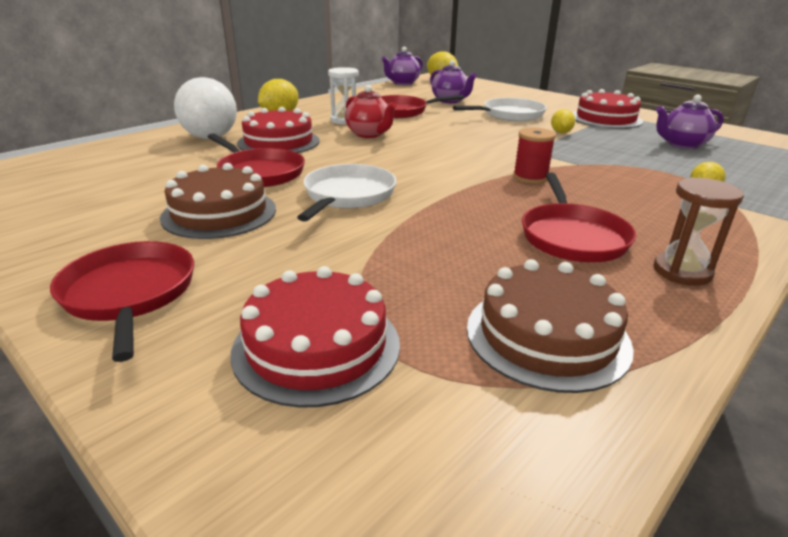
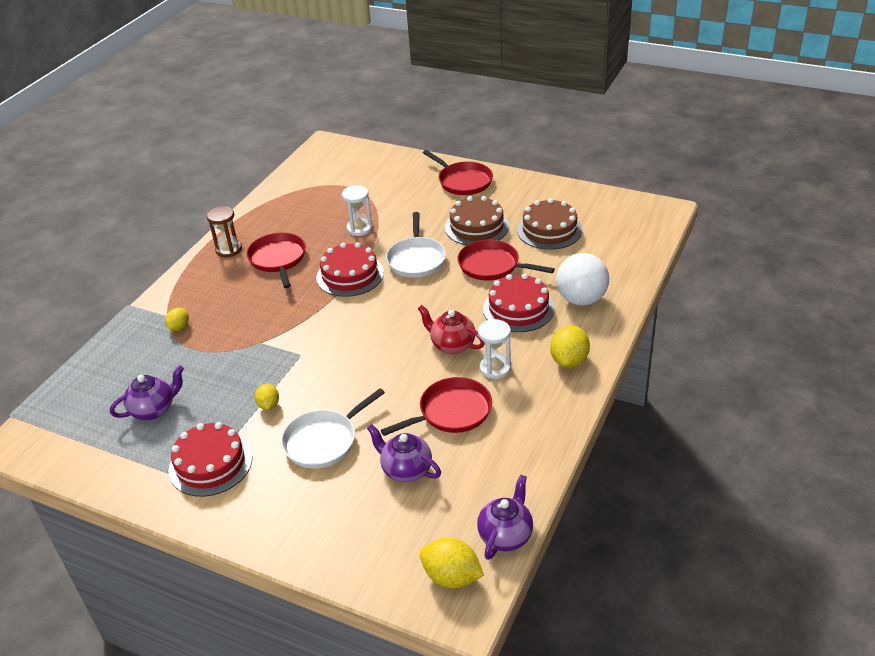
camera: 165 degrees right, 10 degrees up
red cake [230,266,400,408] -> red cake moved to [316,242,384,297]
brown cake [467,259,634,393] -> brown cake moved to [517,198,582,250]
red spool [513,128,556,184] -> none
none -> white hourglass [342,185,373,236]

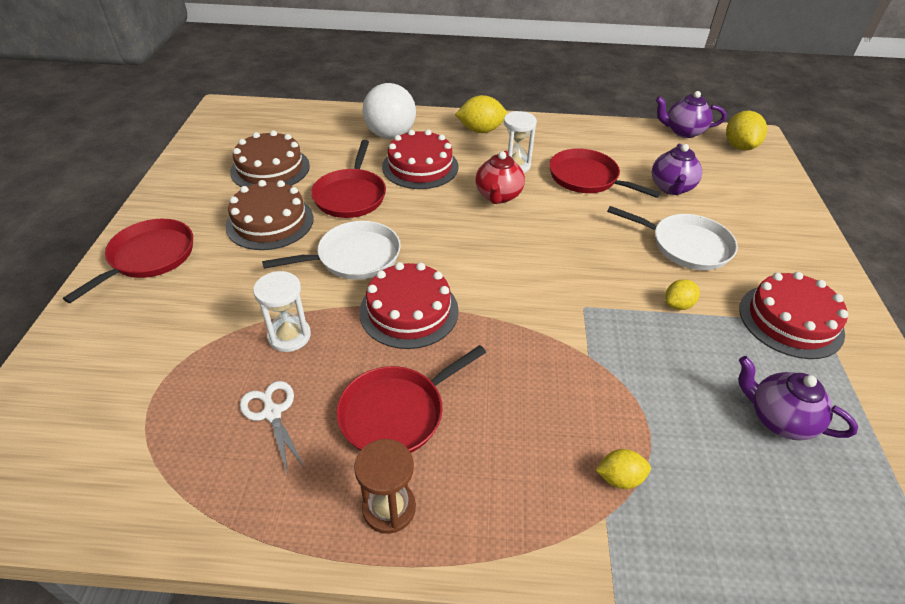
camera: 115 degrees left, 5 degrees up
none -> white scissors [240,381,305,475]

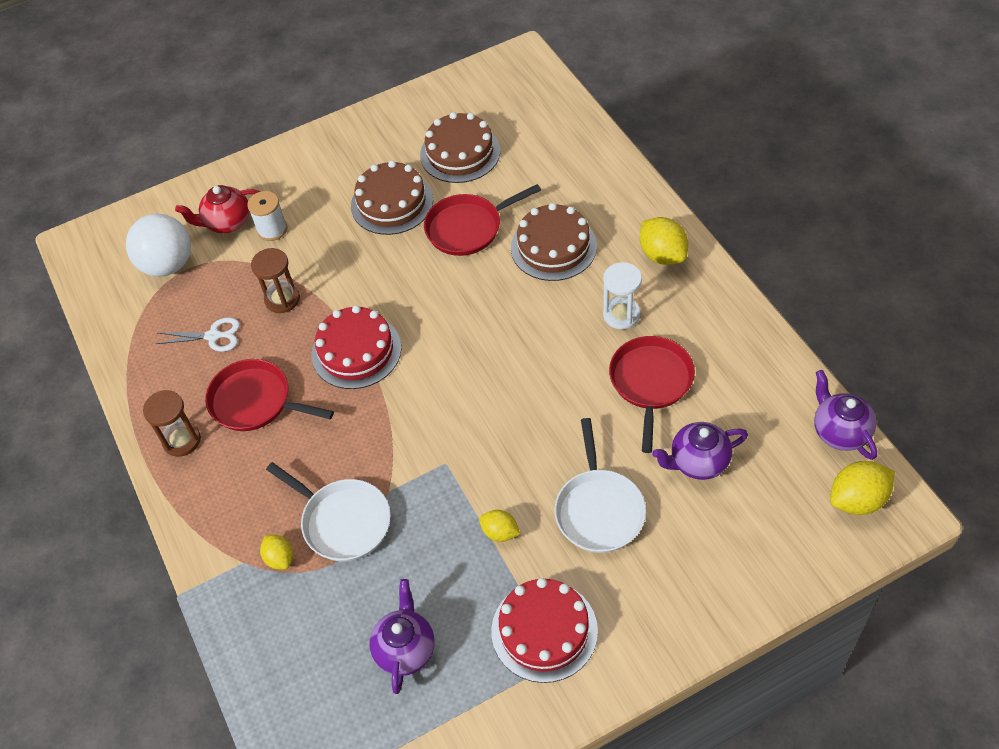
camera: 65 degrees right, 10 degrees up
red pan [63,219,193,303] -> none
white scissors [240,381,305,475] -> white scissors turned 60 degrees clockwise [156,317,240,352]
white hourglass [253,271,311,352] -> brown hourglass [251,248,300,313]
white pan [262,221,401,280] -> white pan moved to [266,462,391,561]
white ball [362,83,416,139] -> white ball moved to [126,213,191,277]
red cake [382,129,458,189] -> brown cake [511,203,597,281]
red teapot [475,150,525,204] -> red teapot moved to [175,185,260,233]
none -> white spool [247,191,287,241]

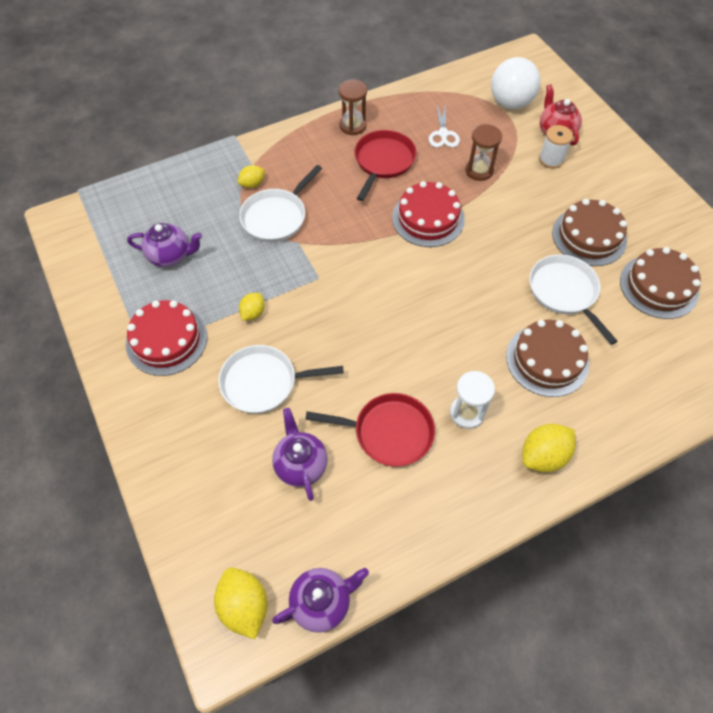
camera: 85 degrees right, 5 degrees up
red pan [424,184,541,256] -> white pan [529,254,617,345]

